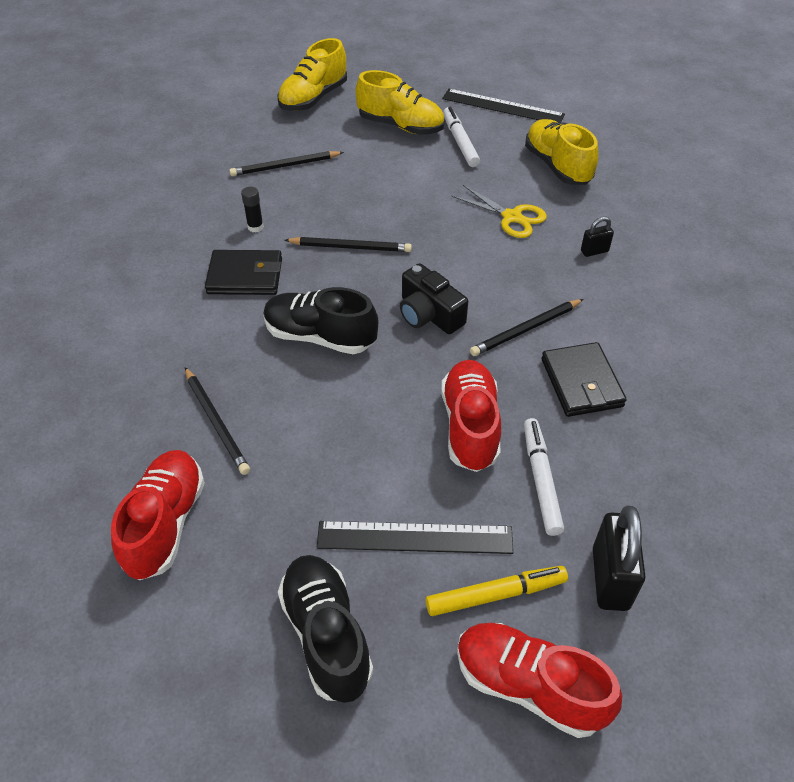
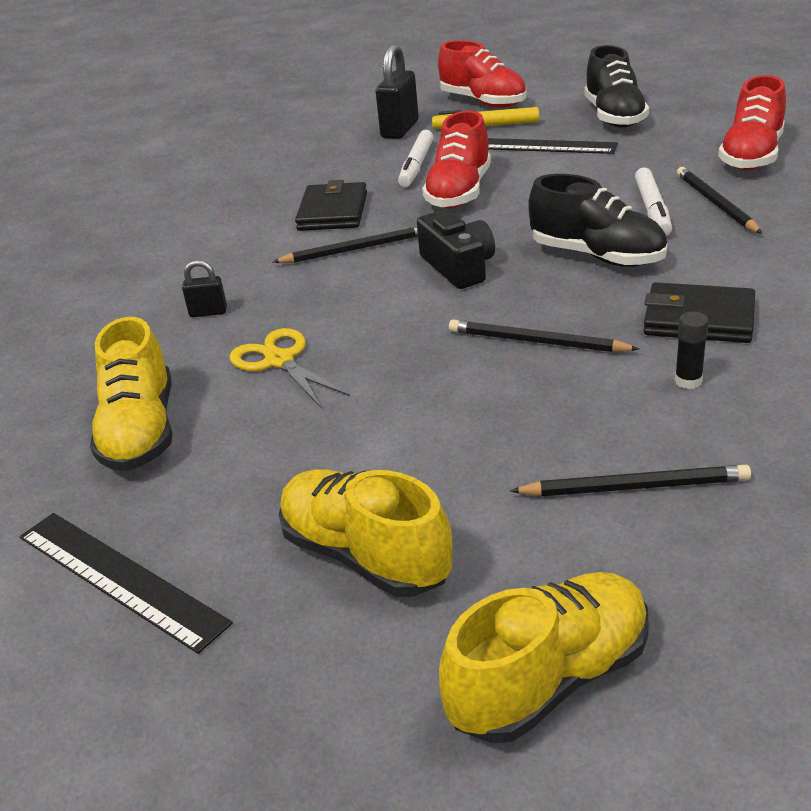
camera: 160 degrees left, 15 degrees down
white marker [443,107,480,167] -> white marker moved to [635,167,672,236]

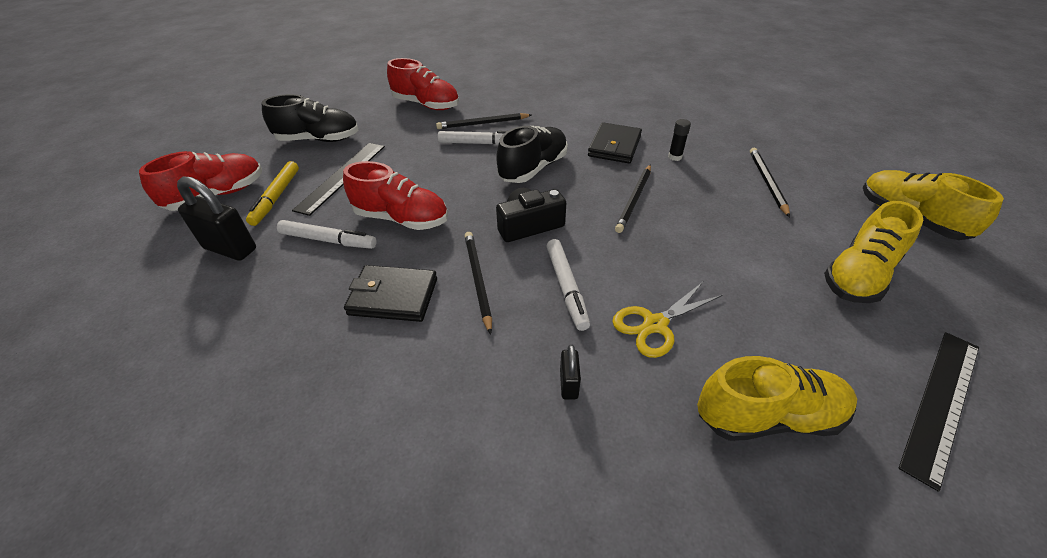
camera: 90 degrees left, 10 degrees up
none -> white marker [547,239,590,331]

